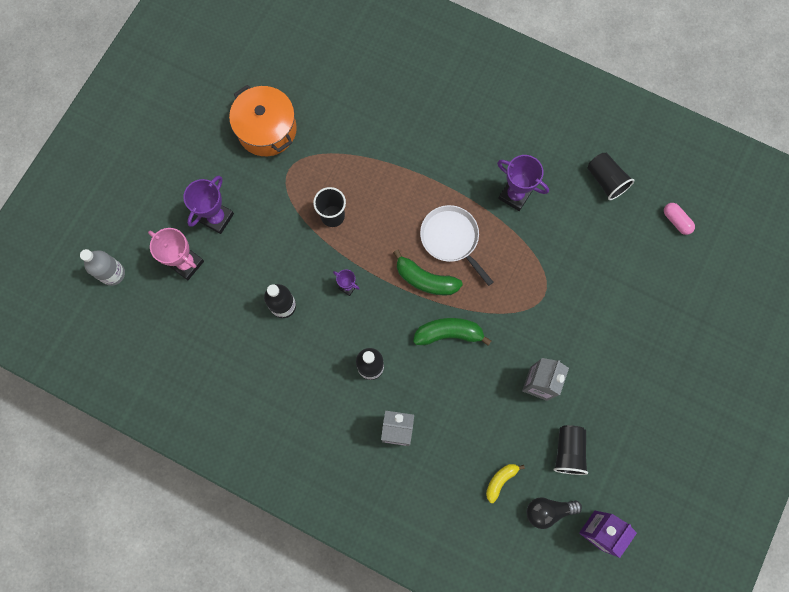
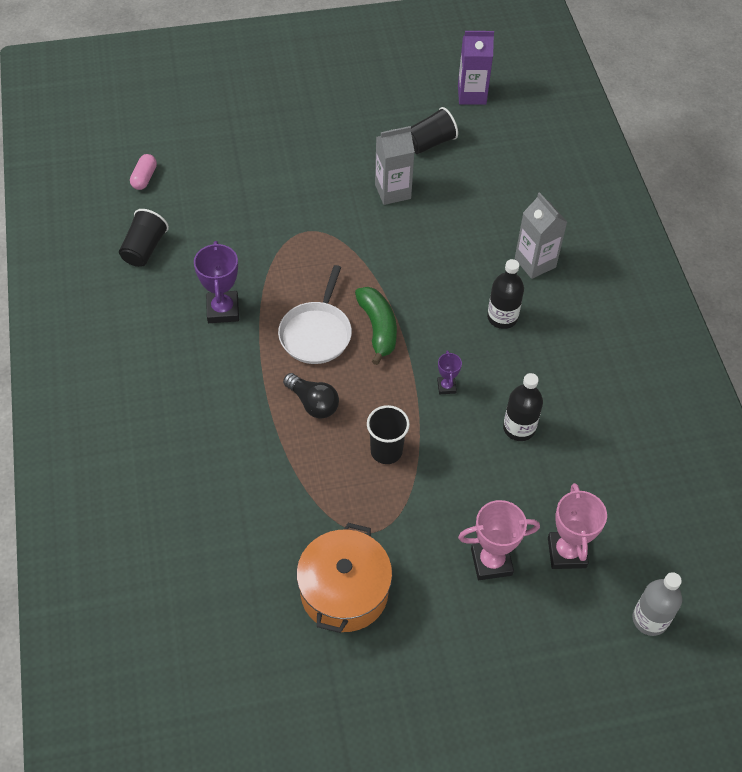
camera: 130 degrees left, 20 degrees down
purple trophy [183,176,234,234] -> pink trophy [458,500,540,580]
green banana [413,318,492,346] -> none
yellow banana [486,464,525,503] -> none
black light bulb [527,497,582,529] -> black light bulb moved to [283,373,339,419]

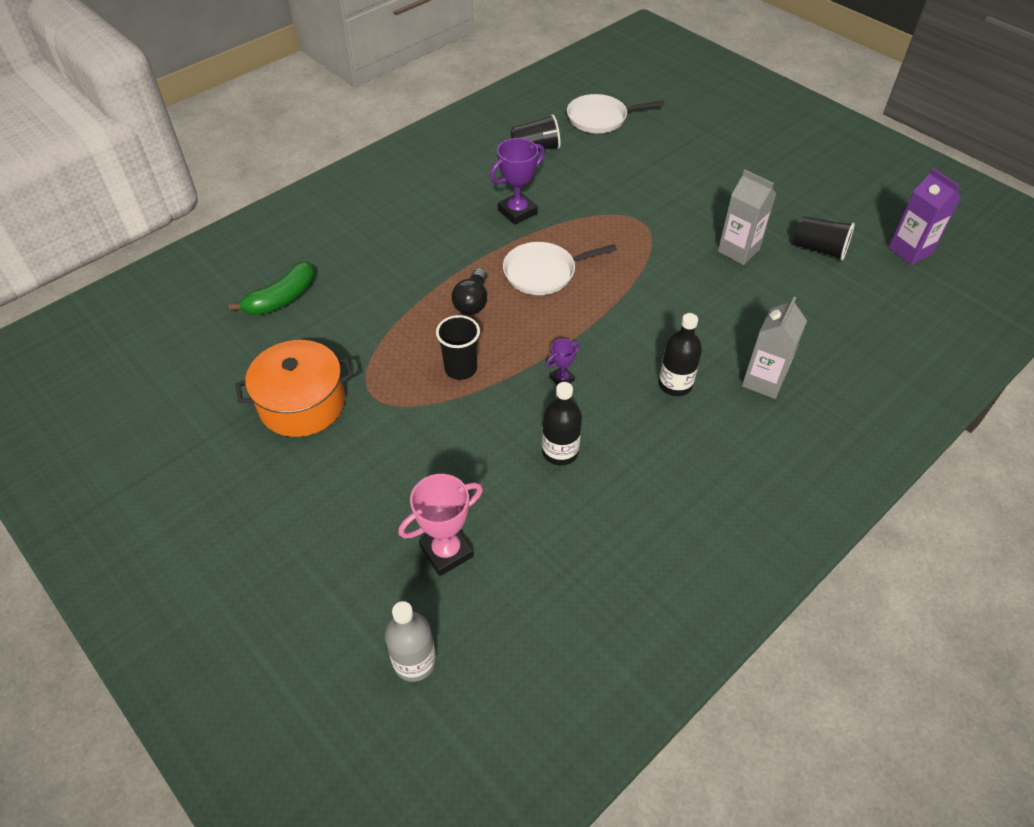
camera: 60 degrees right, 5 degrees down
pink capsule [130,154,157,190] -> white pan [567,94,664,133]
green banana [355,287,397,365] -> green banana moved to [229,261,315,315]
pink trophy [458,500,540,580] -> none

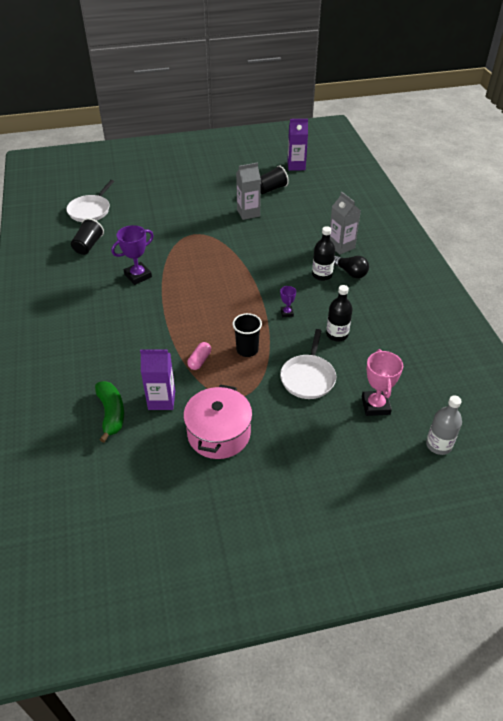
camera: 60 degrees left, 5 degrees down
orange pot [236,340,353,437] -> pink pot [183,385,252,459]
black light bulb [451,268,487,315] -> black light bulb moved to [334,256,369,278]
purple trophy [490,138,545,225] -> purple trophy turned 60 degrees clockwise [111,225,154,285]
white pan [503,242,617,295] -> white pan moved to [280,329,336,399]
none -> purple carton [140,350,175,410]
none -> pink capsule [187,342,211,370]

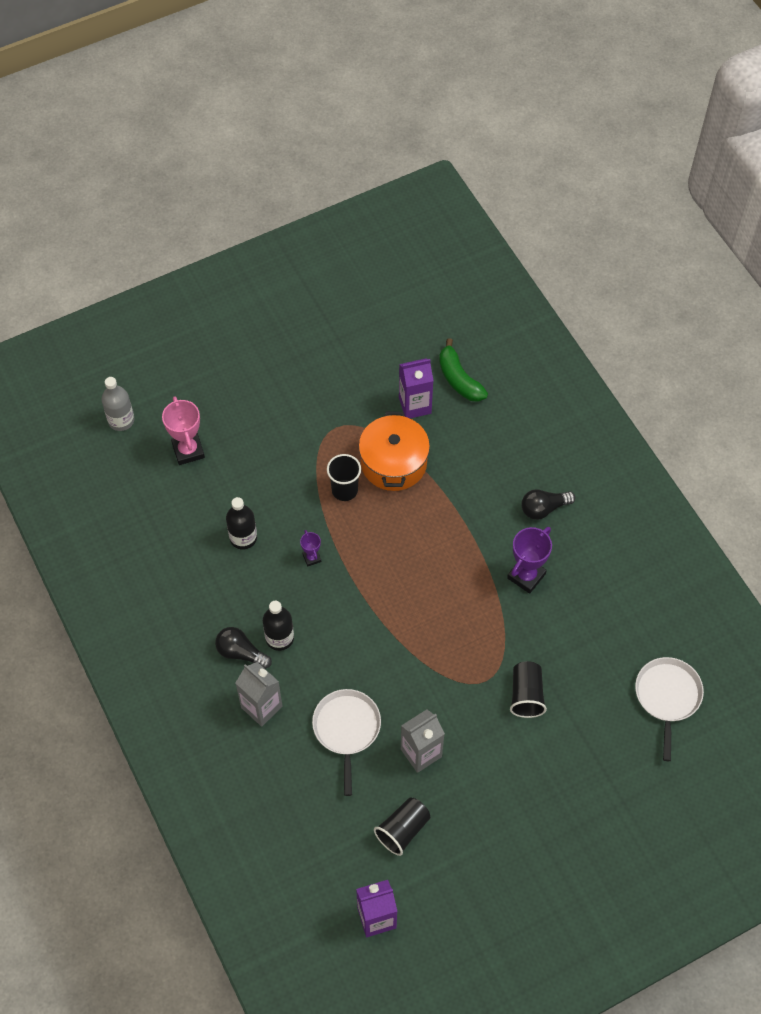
camera: 165 degrees right, 15 degrees up
black cup [71,218,104,255] -> black cup moved to [510,661,547,718]
pink pot [183,385,252,459] -> none
pink capsule [187,342,211,370] -> orange pot [359,411,430,491]
white pan [280,329,336,399] -> white pan moved to [312,689,381,796]
none -> black light bulb [521,489,575,520]

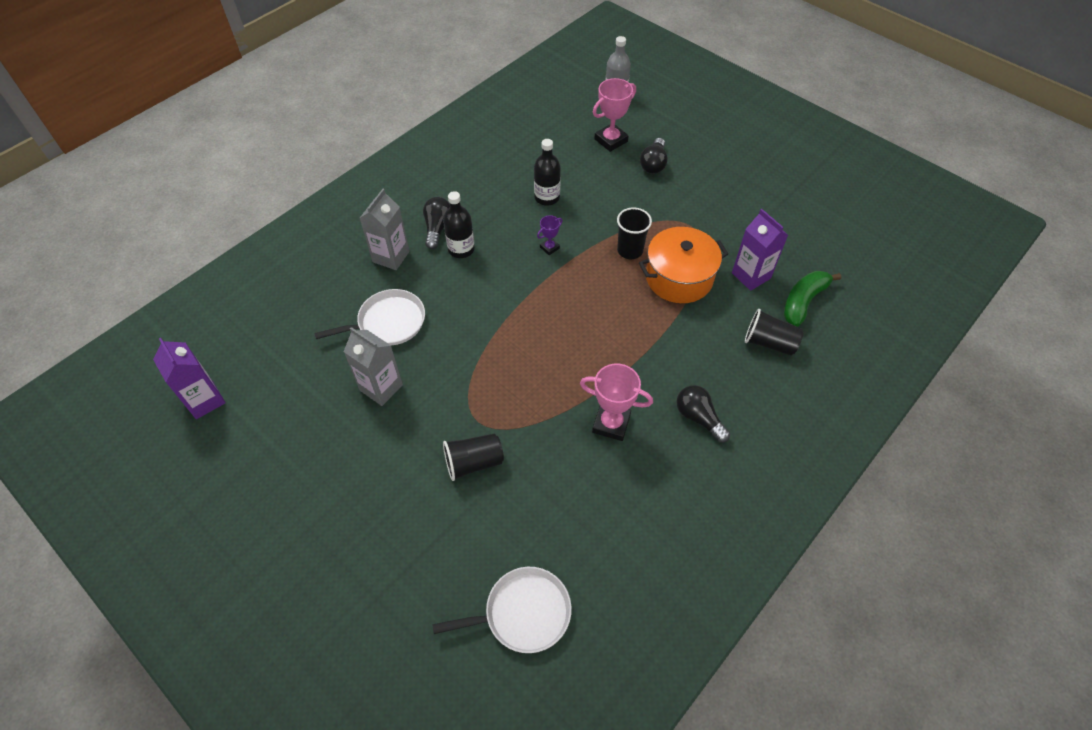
camera: 70 degrees right, 5 degrees down
black cup [374,797,430,856] -> black cup moved to [745,309,804,355]
purple trophy [507,527,552,594] -> pink trophy [580,364,653,441]
none -> black light bulb [640,138,668,174]

